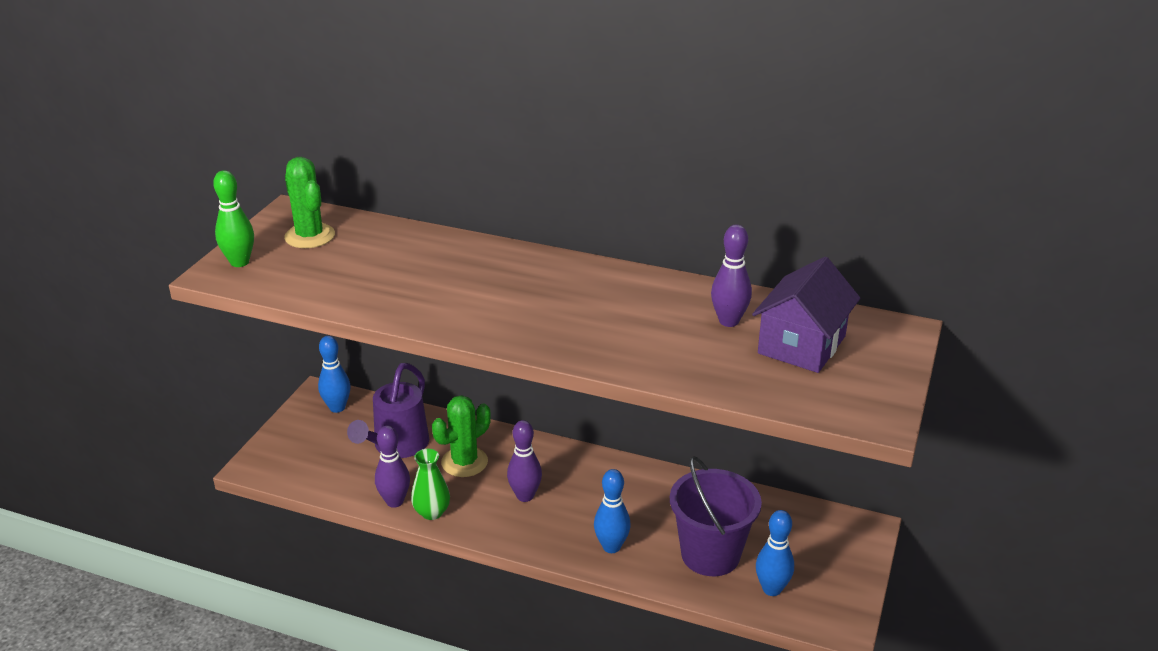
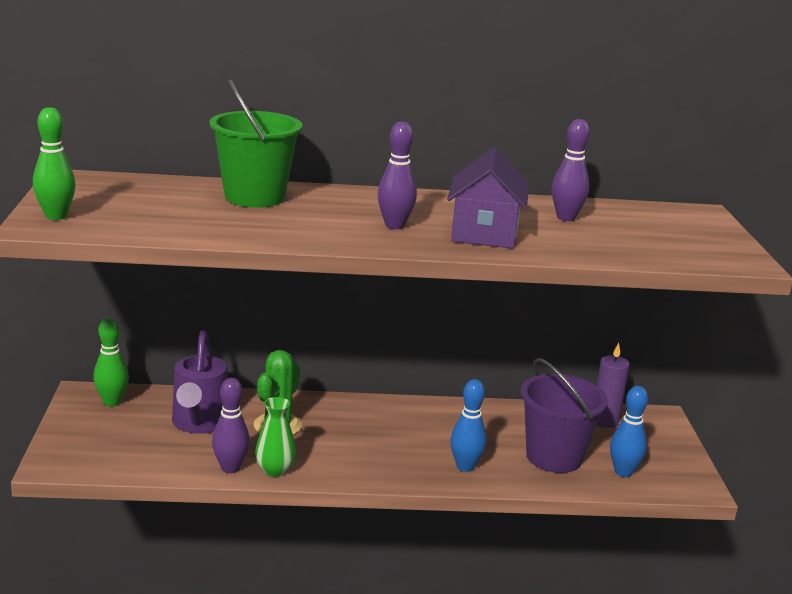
camera: 25 degrees left, 10 degrees down
green cactus [284,157,335,248] -> none
blue bowling pin [318,336,351,413] -> green bowling pin [93,318,129,406]
purple bowling pin [507,420,542,502] -> purple bowling pin moved to [378,122,417,229]
purple house [752,257,860,373] -> purple house moved to [447,148,529,249]
none -> green bucket [210,79,303,208]
none -> purple candle [596,343,630,428]

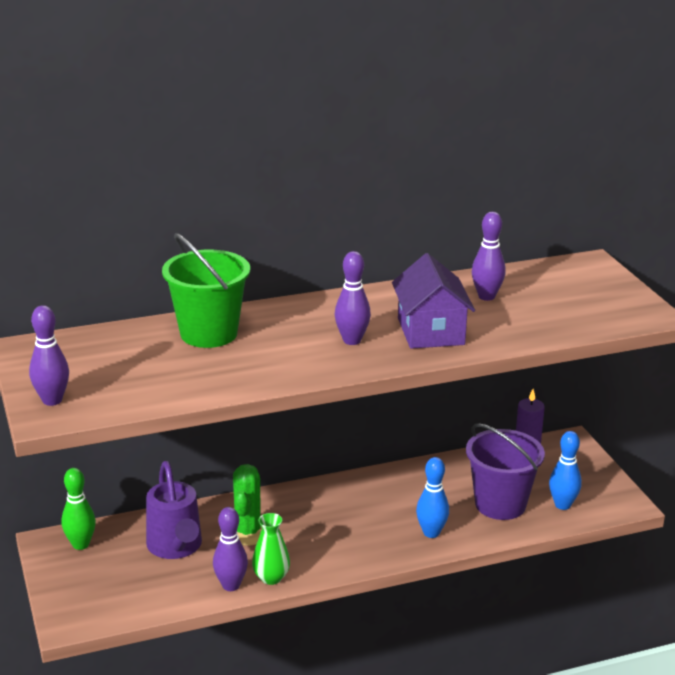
camera: 15 degrees left, 5 degrees up
green bowling pin [33,107,76,220] -> purple bowling pin [29,305,69,406]

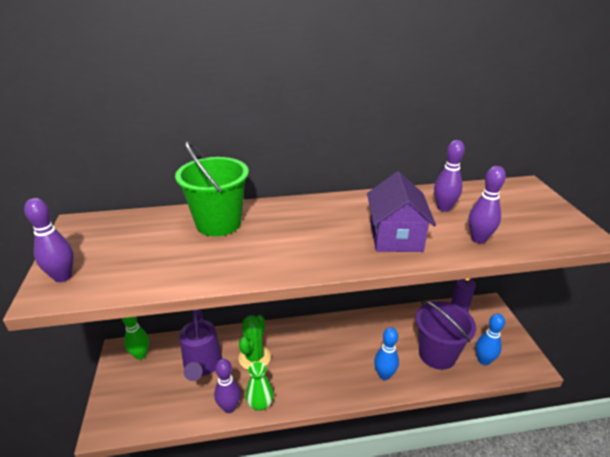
camera: 10 degrees right, 5 degrees up
purple bowling pin [335,251,371,345] -> purple bowling pin moved to [468,166,506,244]

